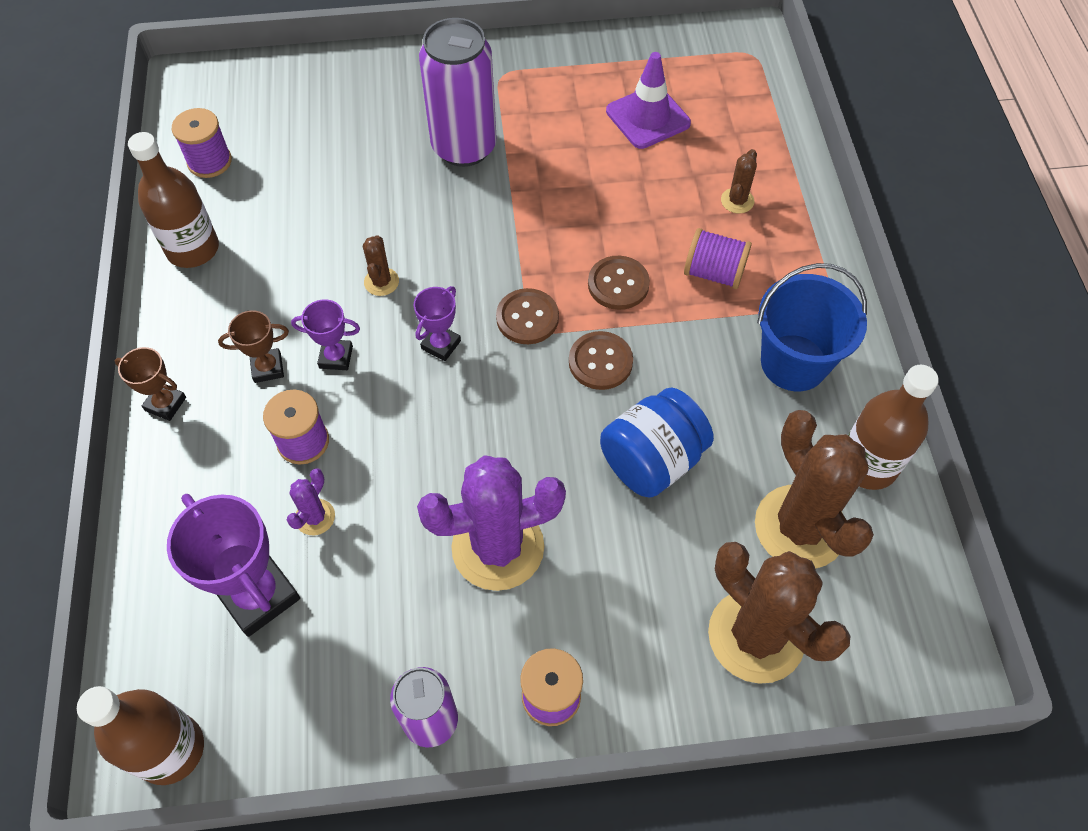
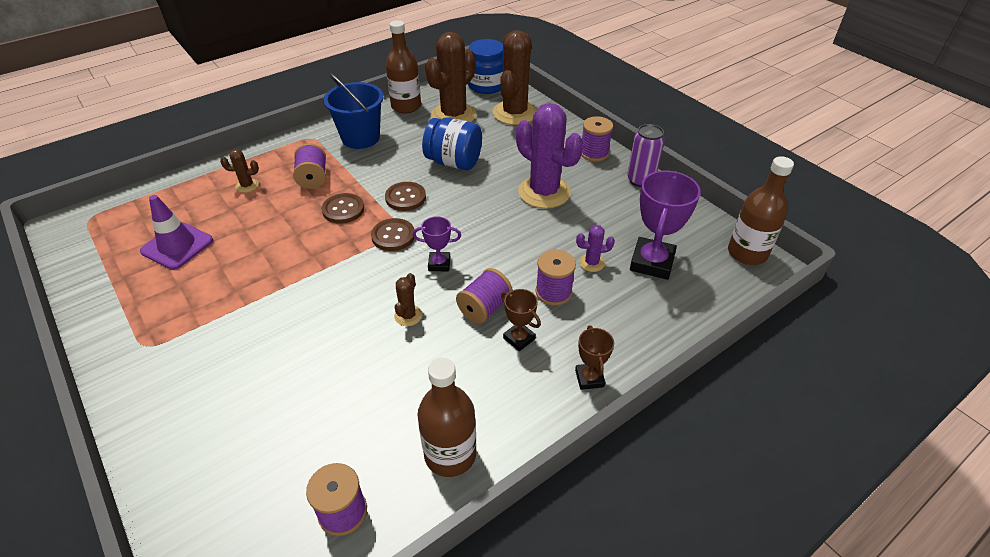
camera: 120 degrees left, 15 degrees down
purple trophy [291,299,360,370] -> purple spool [456,268,513,324]
brown cactus [363,235,399,296] -> brown cactus turned 45 degrees counterclockwise [394,273,422,326]
purple can [419,18,497,167] -> none
none -> blue jar [468,39,503,94]

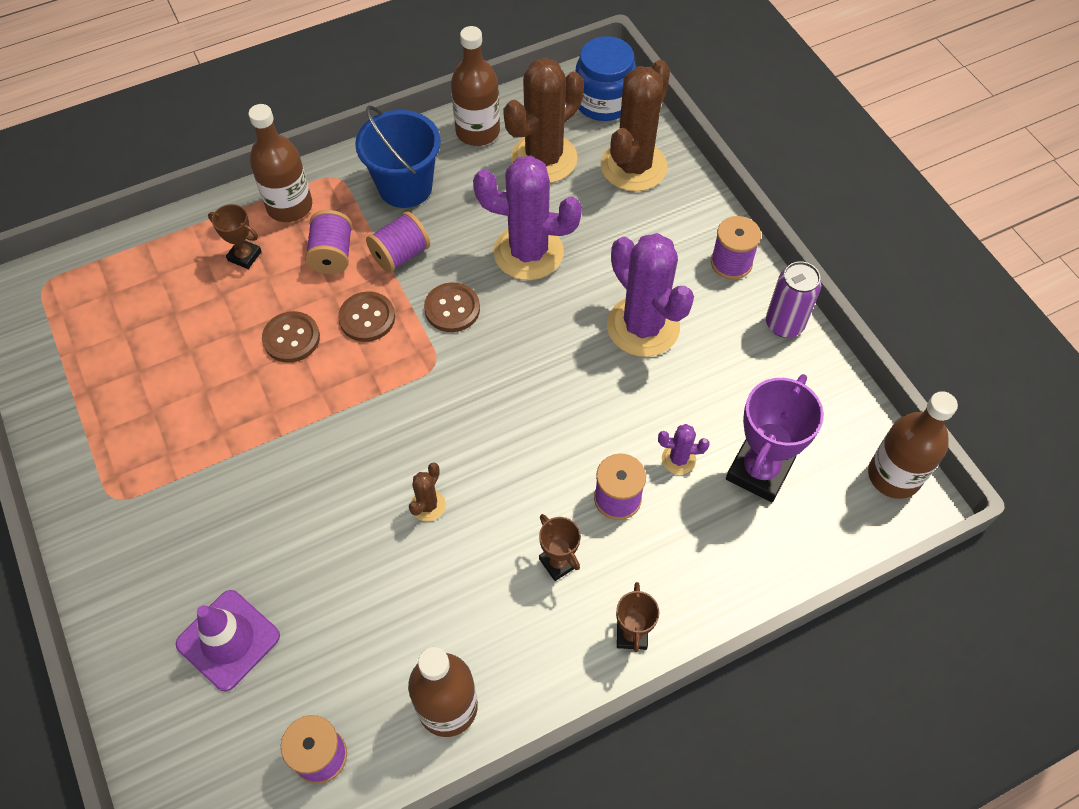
camera: 10 degrees right, 15 degrees up
purple traffic cone [140,195,213,270] -> purple traffic cone moved to [176,590,280,691]
brown cactus [220,149,259,193] -> brown trophy [208,204,262,269]
brown button [371,218,415,251] -> brown button moved to [262,311,320,363]
purple trophy [413,216,461,271] -> none
blue jar [422,118,482,170] -> purple cactus [473,155,582,280]
purple spool [456,268,513,324] -> purple spool moved to [366,212,430,273]
none -> brown bottle [248,104,312,222]

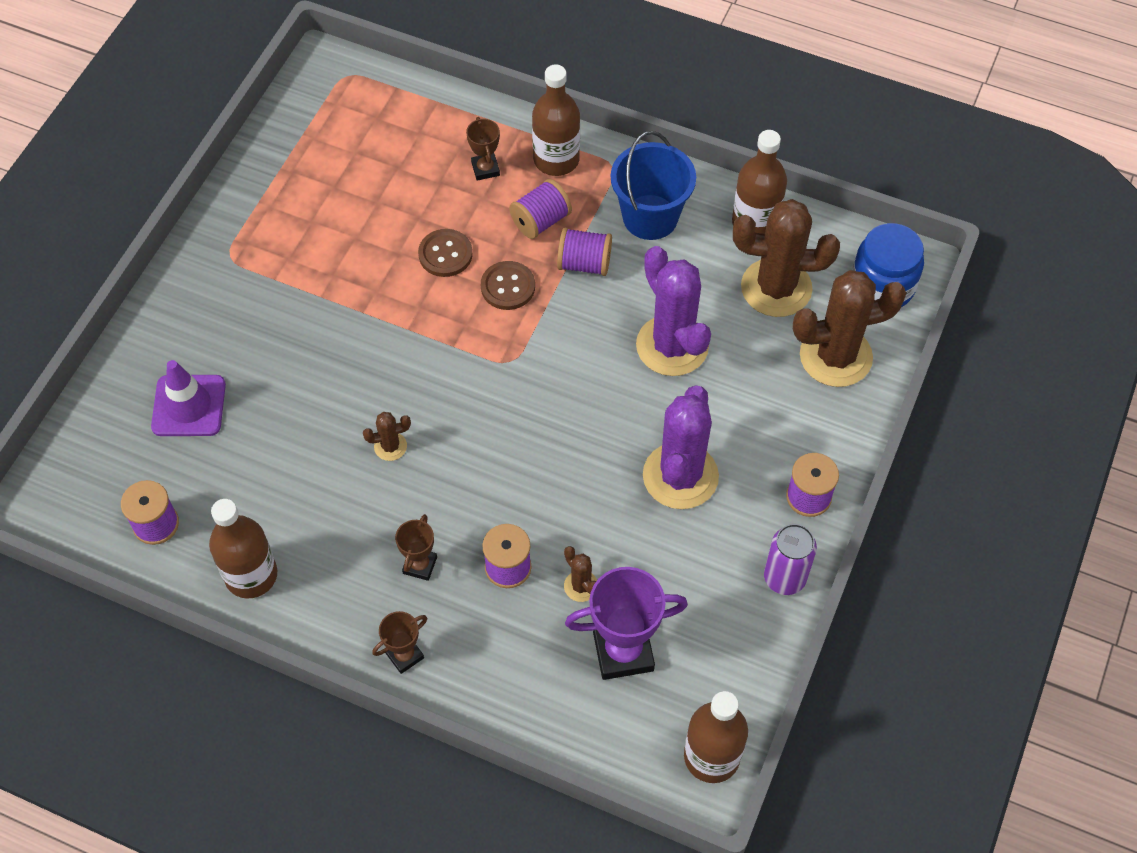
camera: 50 degrees right, 0 degrees up
brown button [424,282,480,332] -> none
purple cactus [658,424,709,475] -> brown cactus [564,546,597,602]

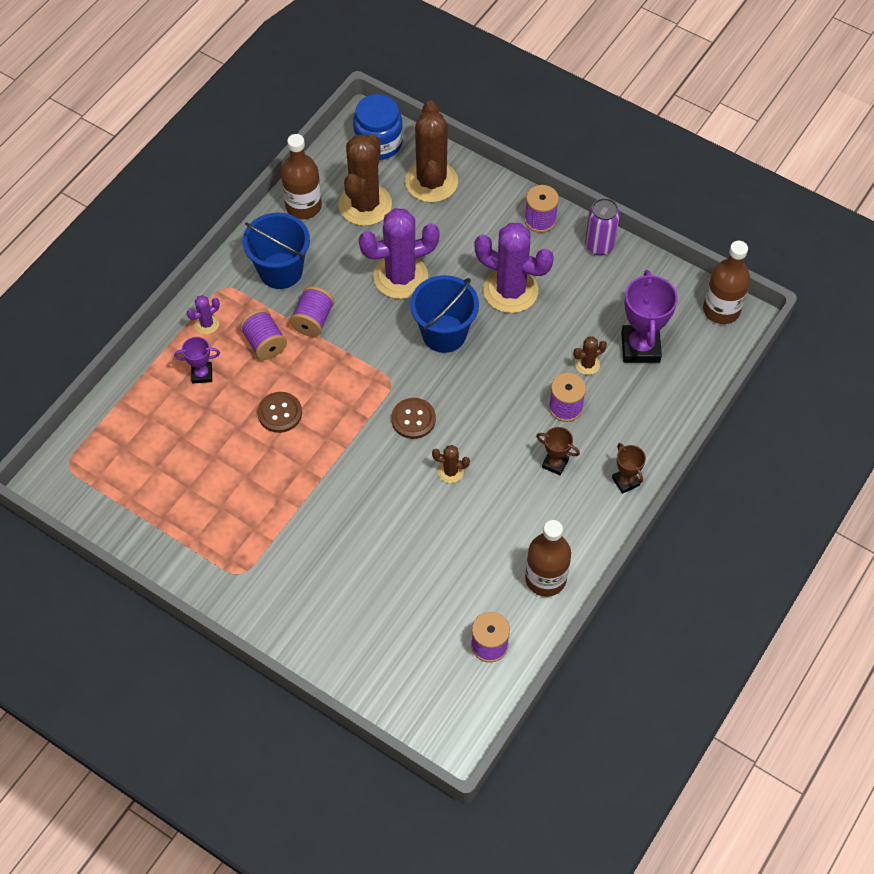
camera: 80 degrees left, 0 degrees up
purple traffic cone [151,360,226,436] -> none
brown cactus [363,412,411,461] -> brown cactus turned 75 degrees counterclockwise [432,445,470,483]
brown trophy [466,117,500,181] -> purple trophy [174,337,220,383]
brown button [481,261,535,310] -> brown button moved to [391,398,436,439]
brown bottle [532,65,580,176] -> purple cactus [187,295,220,334]
none -> blue bucket [410,275,479,353]

